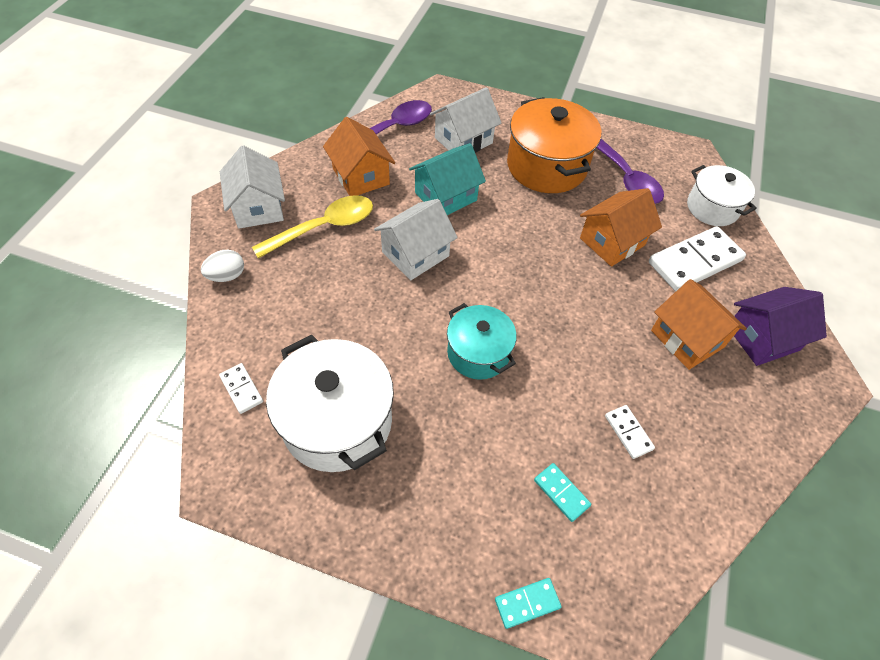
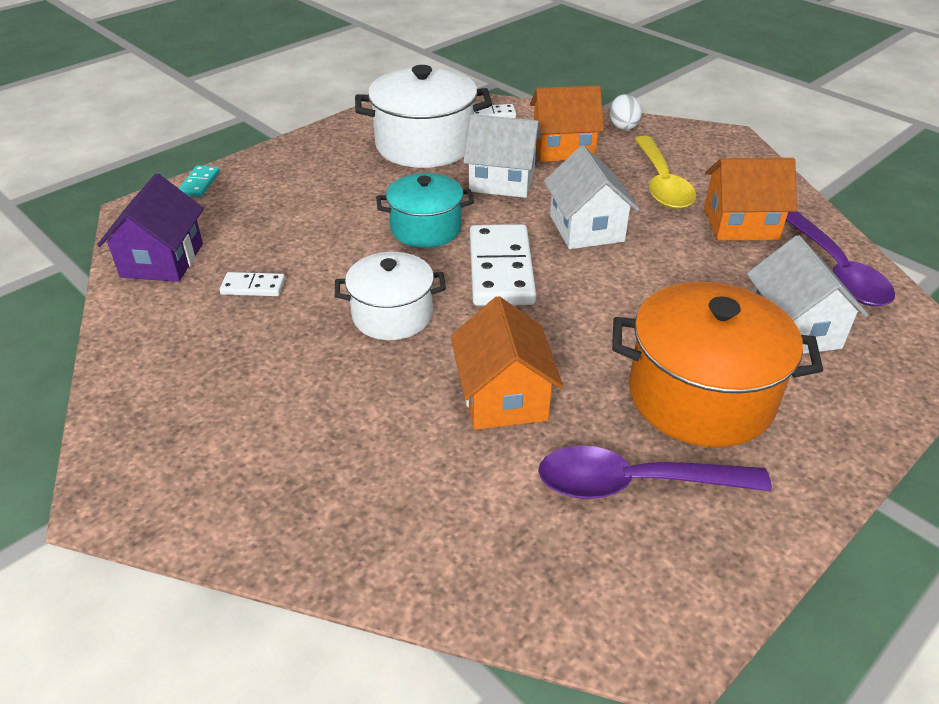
camera: 120 degrees right, 15 degrees down
white house [220,145,285,229] -> white house moved to [463,114,541,198]
turquoise house [409,143,486,215] -> none
turquoise domino [534,463,591,522] -> none
white domino [649,226,746,291] -> white domino moved to [470,224,536,306]
orange house [651,279,747,370] -> orange house moved to [530,85,604,162]
white pot [687,165,757,226] -> white pot moved to [335,252,446,340]
purple house [734,287,827,366] -> purple house moved to [97,173,204,282]

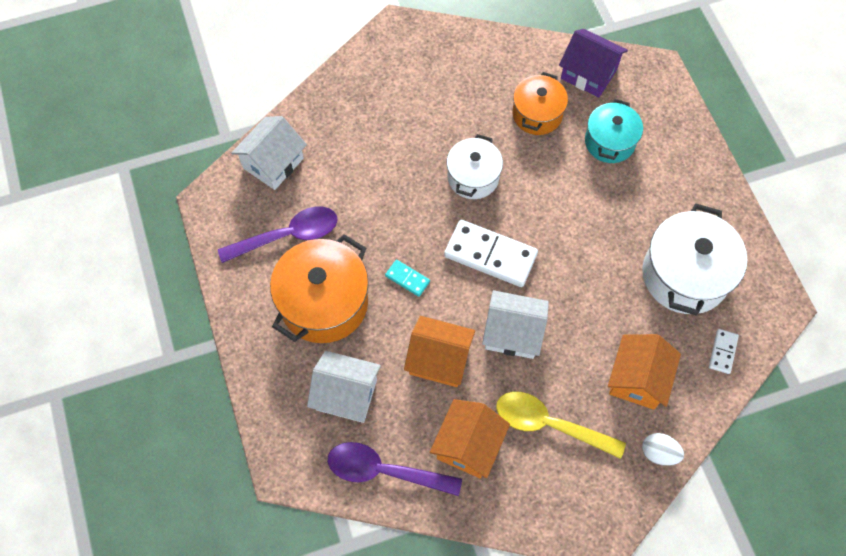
camera: 115 degrees right, 25 degrees up
turquoise domino [178,165,220,197] -> turquoise domino moved to [385,260,430,297]
white domino [219,272,285,296] -> orange pot [512,72,568,135]
turquoise pot [376,173,474,248] -> turquoise pot moved to [585,99,643,163]
orange house [451,296,564,430] -> orange house moved to [404,316,475,387]
white house [463,114,541,198] -> white house moved to [231,116,307,190]
purple spoon [538,445,772,499] -> purple spoon turned 45 degrees clockwise [218,207,338,263]

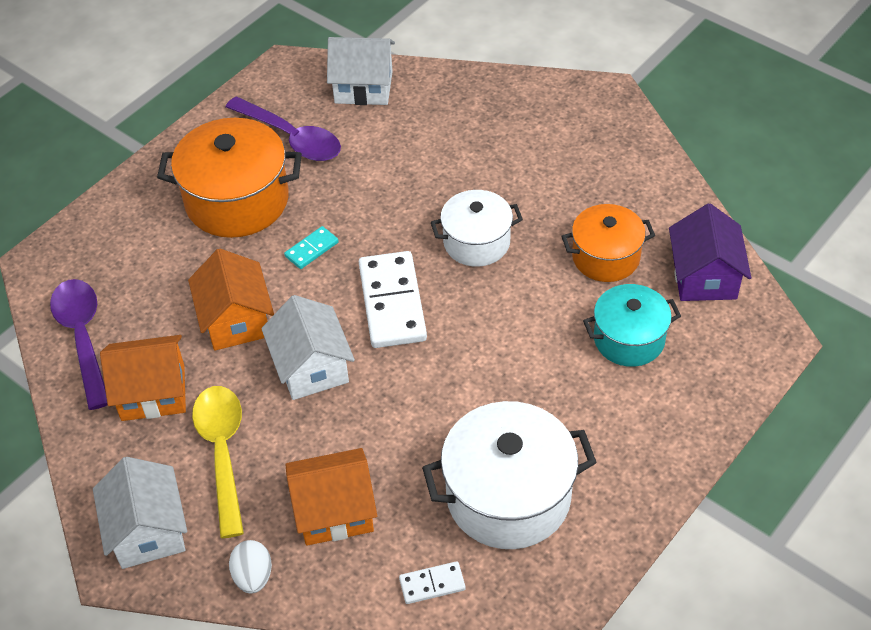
camera: 60 degrees right, 15 degrees down
white house [307,351,381,423] -> white house moved to [93,457,187,569]
turquoise domino [385,260,430,297] -> turquoise domino turned 45 degrees clockwise [284,226,339,269]

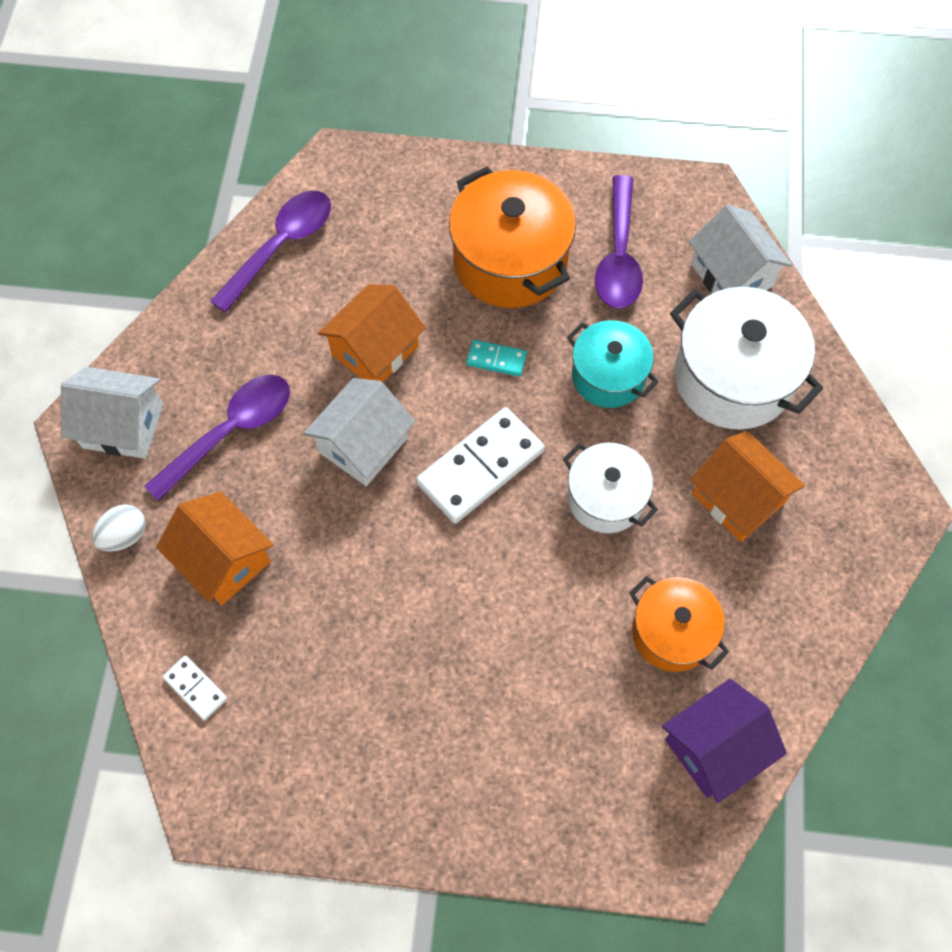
camera: 55 degrees right, 15 degrees up
white house [93,457,187,569] -> white house turned 60 degrees clockwise [61,367,163,459]
orange house [100,335,186,421] -> orange house moved to [690,431,805,542]
yellow spoon [192,386,244,538] -> purple spoon [144,375,290,501]
white pot [422,401,597,549] -> white pot moved to [670,287,823,430]
turquoise pot [583,284,681,367] -> turquoise pot moved to [567,320,659,408]

